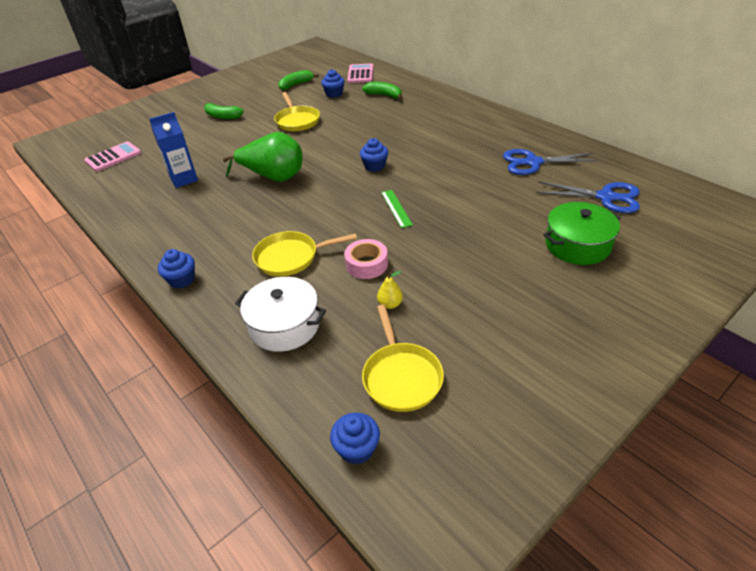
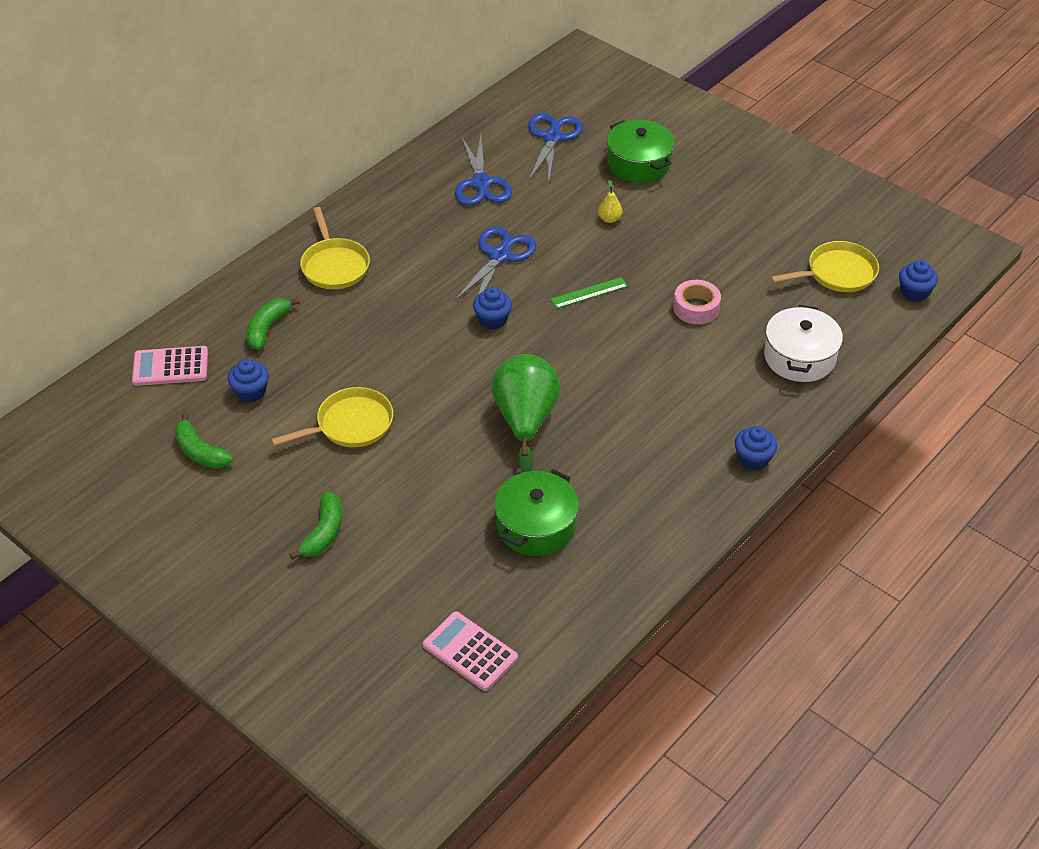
camera: 100 degrees left, 5 degrees up
blue carton [149,112,198,188] -> green pot [494,469,579,556]
yellow pan [252,231,357,276] -> yellow pan moved to [300,207,370,289]
yellow pear [377,271,403,309] -> yellow pear moved to [598,180,622,223]
none -> blue scissors [455,227,536,300]

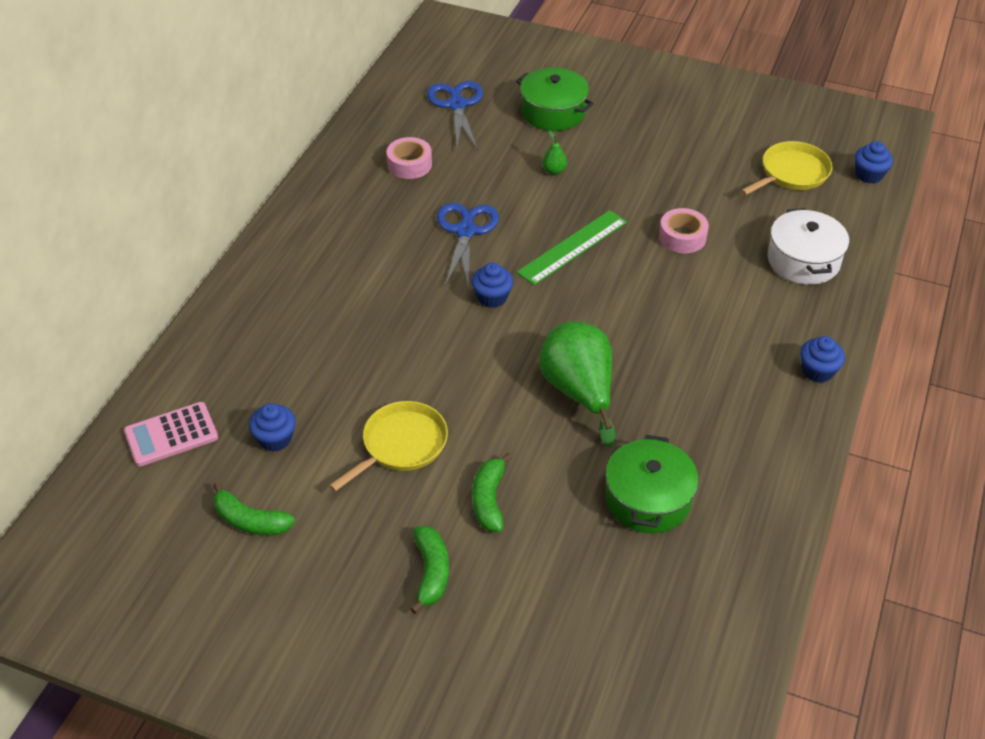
camera: 20 degrees left, 0 degrees up
green banana [247,298,299,350] -> green banana moved to [472,453,512,532]
yellow pan [300,207,370,289] -> none
pink calculator [423,611,518,691] -> none
blue scissors [455,135,512,206] -> pink tape [387,137,432,179]
green ruler [550,277,628,309] -> green ruler [517,210,627,285], size x1.62
yellow pear [598,180,622,223] -> green pear [542,131,567,175]

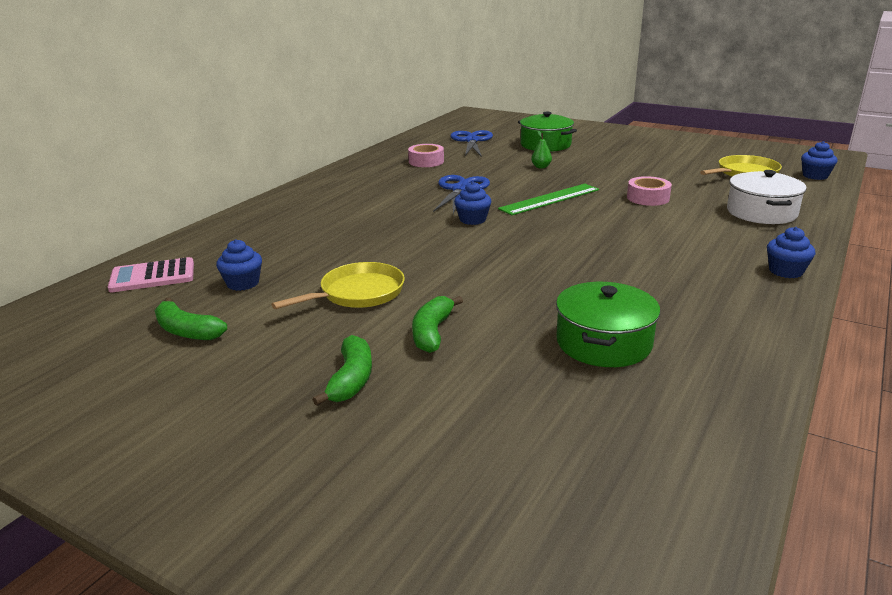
camera: 10 degrees right, 20 degrees down
green pear [539,321,616,448] -> none

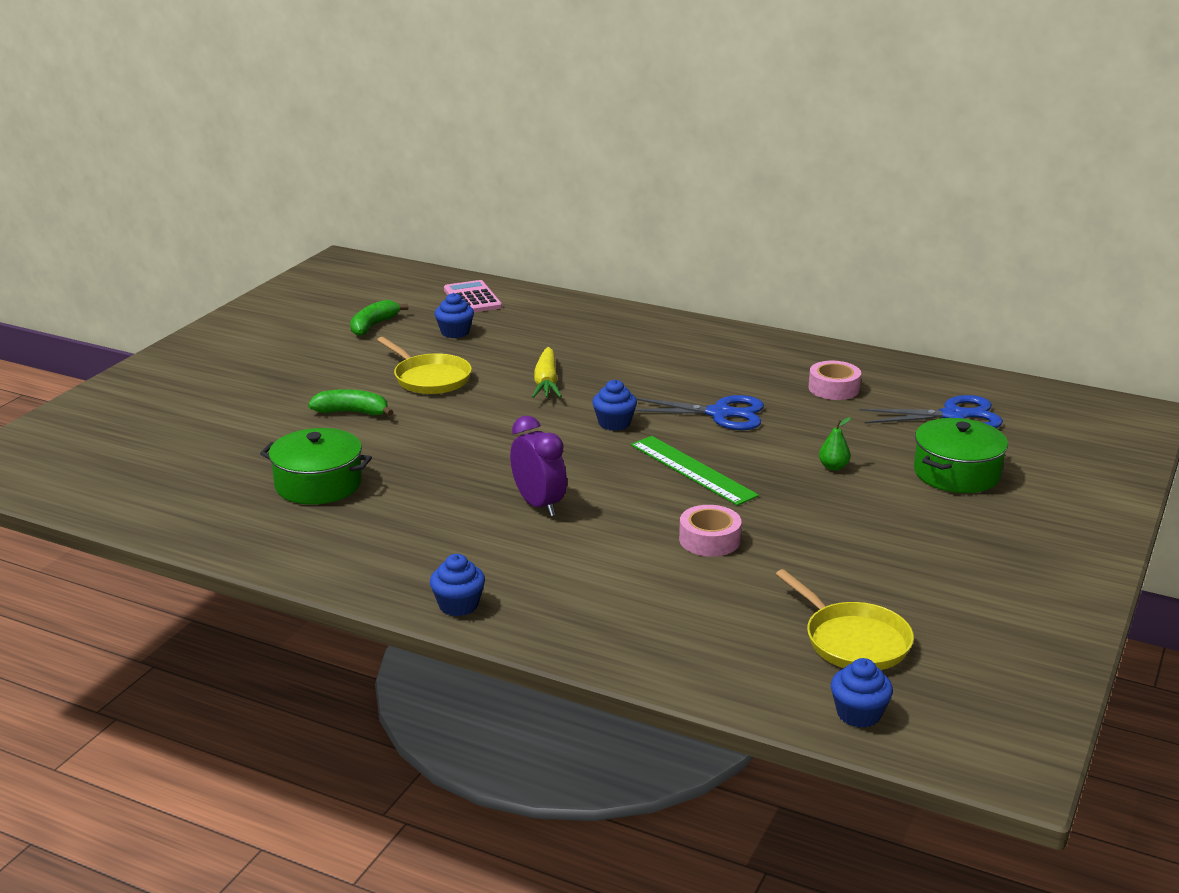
camera: 85 degrees right, 0 degrees up
green banana [312,335,372,406] -> none
white pot [727,170,807,224] -> none
none -> purple clock [510,416,567,516]
none -> yellow carrot [532,347,562,398]

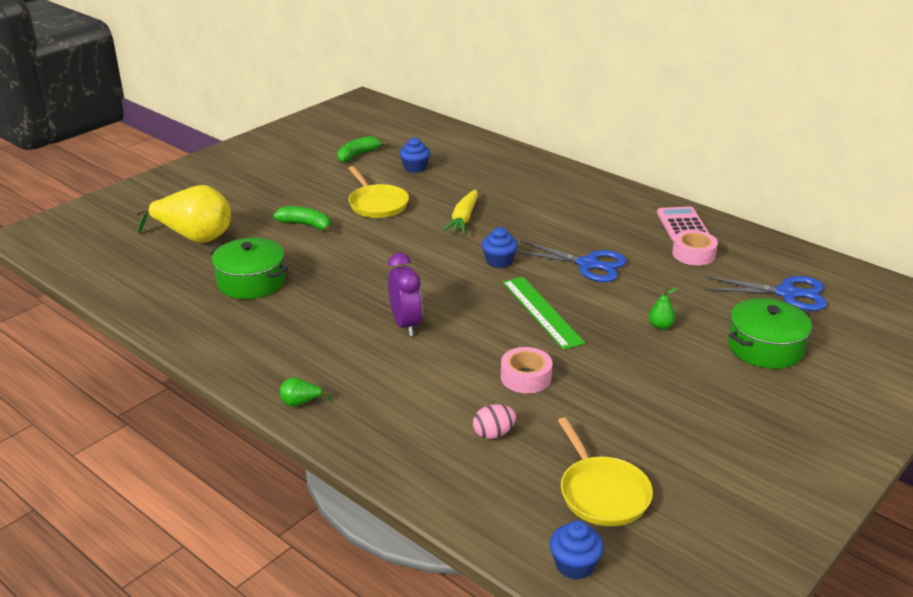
camera: 15 degrees right, 5 degrees up
blue cupcake [430,554,485,616] -> green pear [280,377,332,407]
pink calculator [444,280,502,312] -> pink calculator moved to [657,206,710,241]
none -> yellow pear [136,185,231,243]
none -> pink egg [473,404,516,439]

